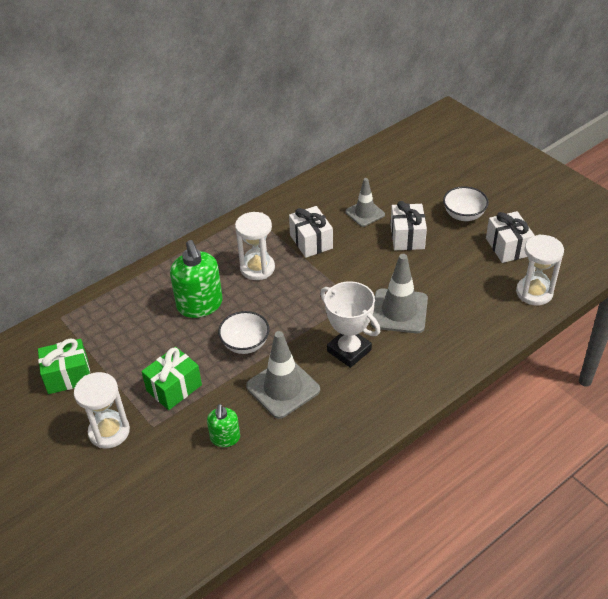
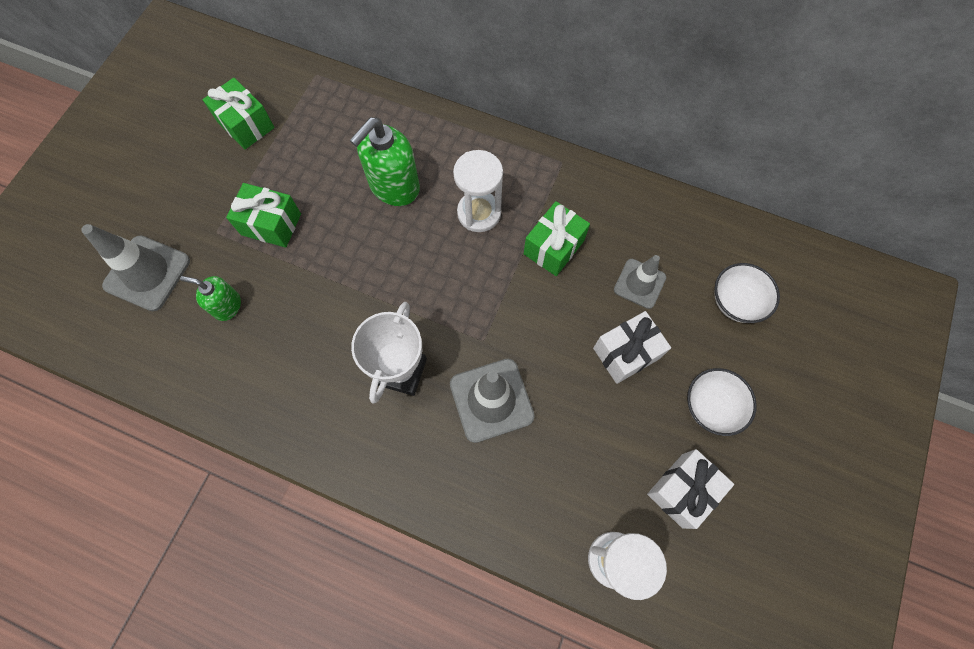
camera: 60 degrees right, 25 degrees up
white hourglass [74,372,130,449] -> none
green soap dispenser [207,404,240,447] -> green soap dispenser turned 45 degrees clockwise [180,276,241,321]
white bowl [218,311,270,354] -> white bowl moved to [714,263,780,323]
grey traffic cone [246,331,320,419] -> grey traffic cone moved to [81,224,190,311]
white gift [289,206,333,258] -> green gift [524,201,590,276]

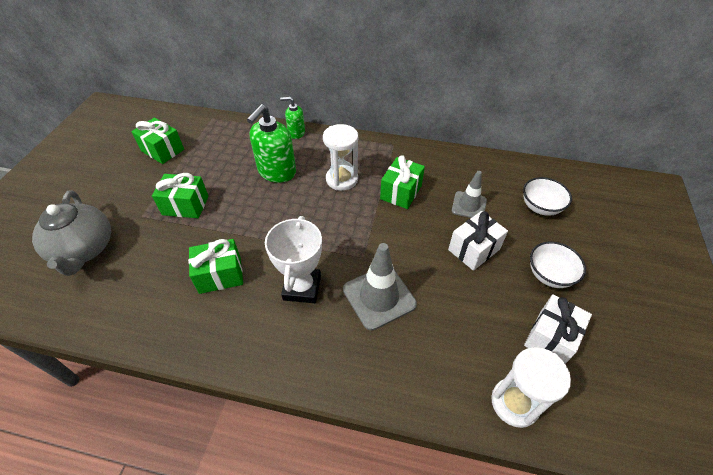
camera: 10 degrees left, 20 degrees down
grey traffic cone [81,224,190,311] -> grey teapot [32,190,111,276]
green soap dispenser [180,276,241,321] -> green soap dispenser moved to [280,97,305,139]
none -> green gift [188,239,243,294]

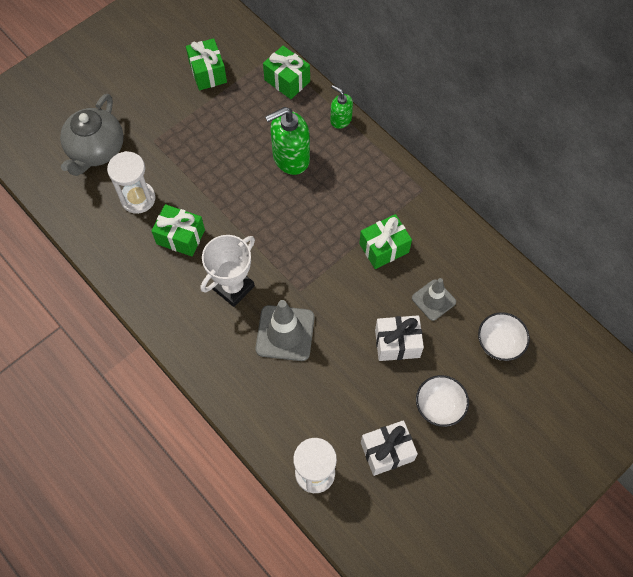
camera: 35 degrees right, 15 degrees up
green gift [152,173,209,218] -> green gift moved to [263,46,310,99]
white hourglass [323,124,358,191] -> white hourglass moved to [107,151,156,214]

